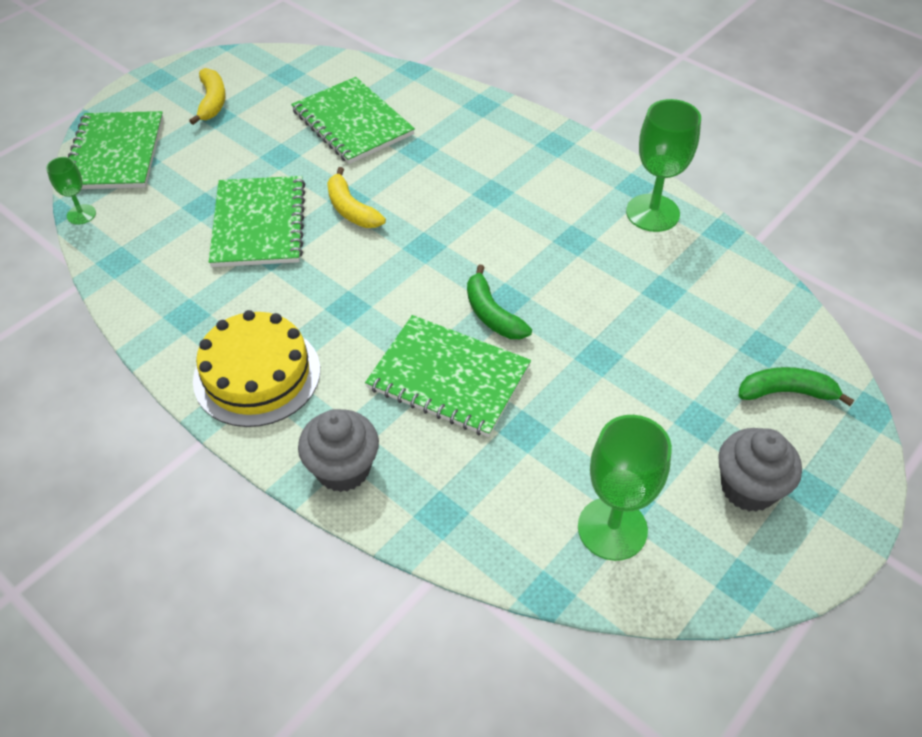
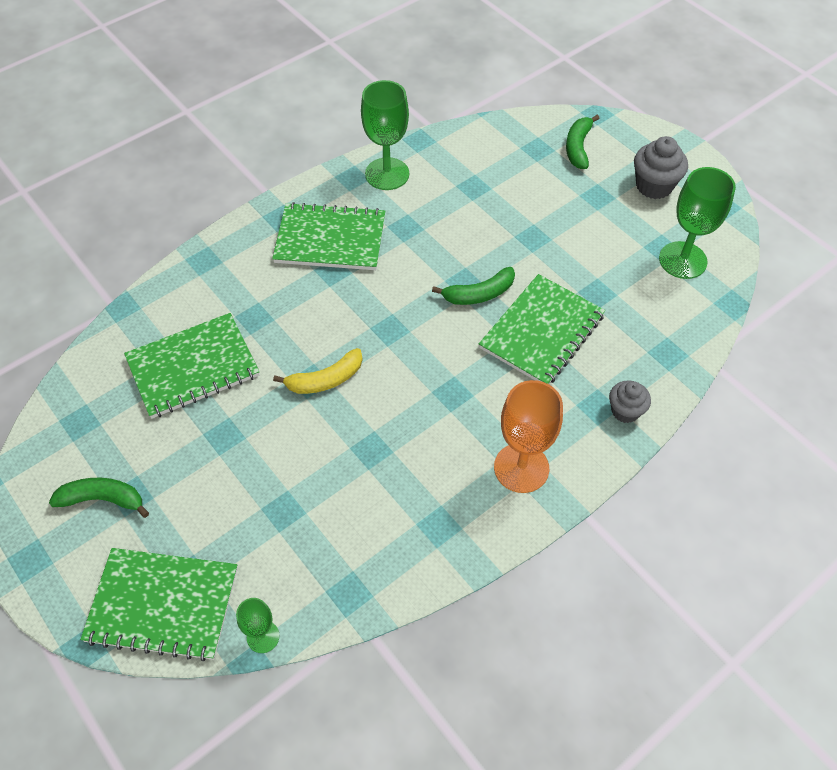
camera: 80 degrees left, 5 degrees up
yellow banana [189,68,226,125] -> green banana [49,478,149,518]
yellow cake [193,310,320,427] -> orange goblet [494,380,563,493]
green notebook [209,176,305,267] -> green notebook moved to [272,202,385,270]
grey cupcake [298,409,379,492] -> grey cupcake [609,381,651,423], size x0.65

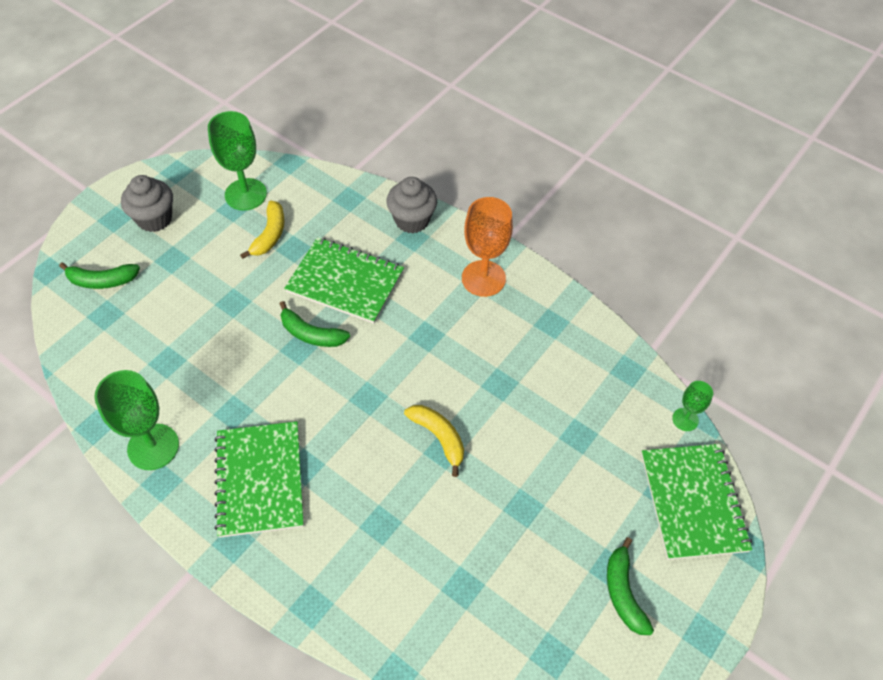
camera: 105 degrees left, 0 degrees up
green notebook [124,313,259,419] -> none
green banana [432,267,515,305] -> green banana turned 150 degrees clockwise [279,301,350,347]
grey cupcake [609,381,651,423] -> grey cupcake [386,177,437,234], size x1.53
none -> yellow banana [240,200,284,259]

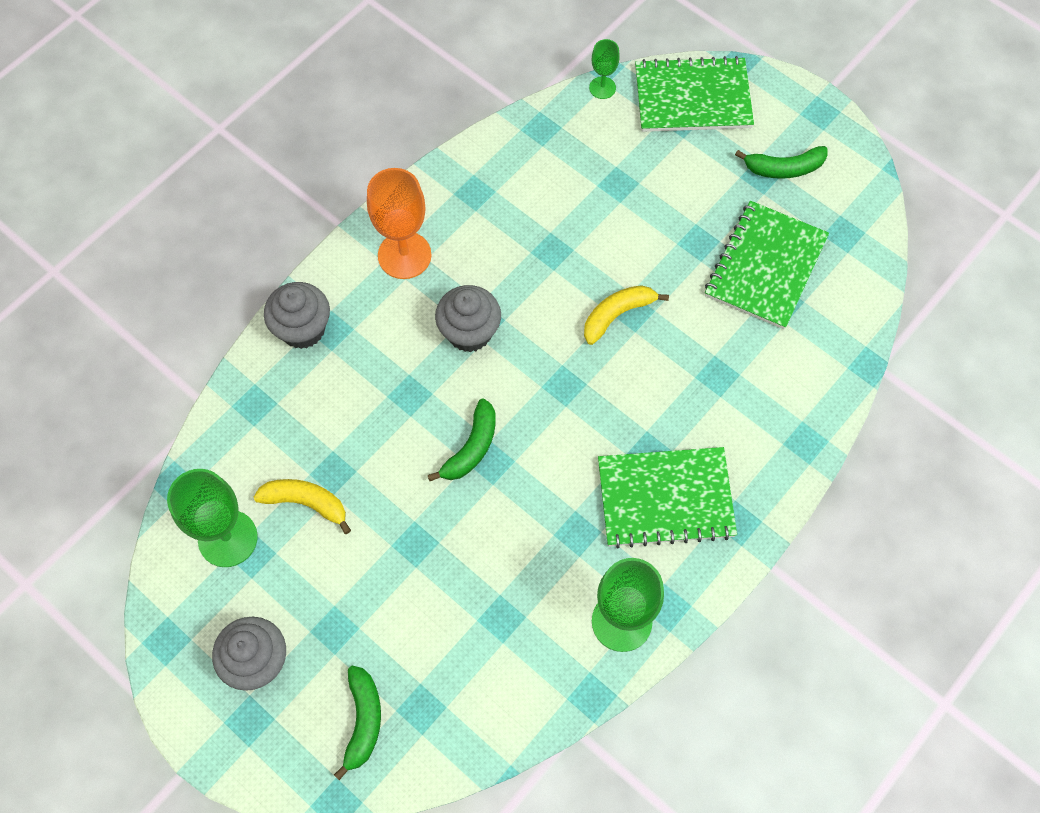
camera: 85 degrees left, 10 degrees up
green notebook [284,237,404,324] -> green notebook moved to [705,201,829,329]
none -> grey cupcake [435,285,501,352]

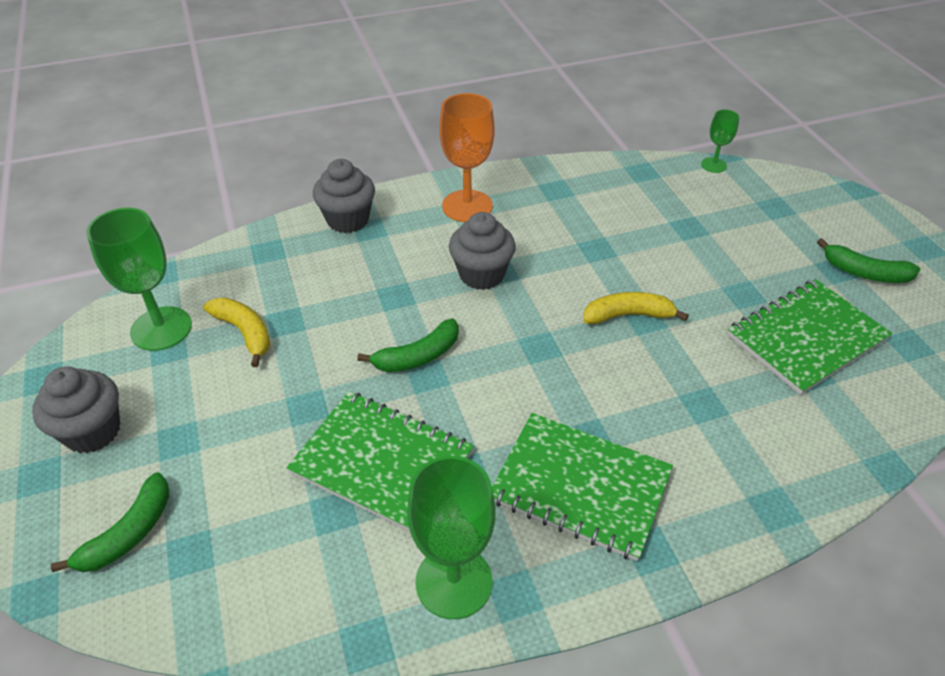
camera: 30 degrees right, 20 degrees down
green notebook [635,56,754,132] -> green notebook moved to [287,391,474,531]

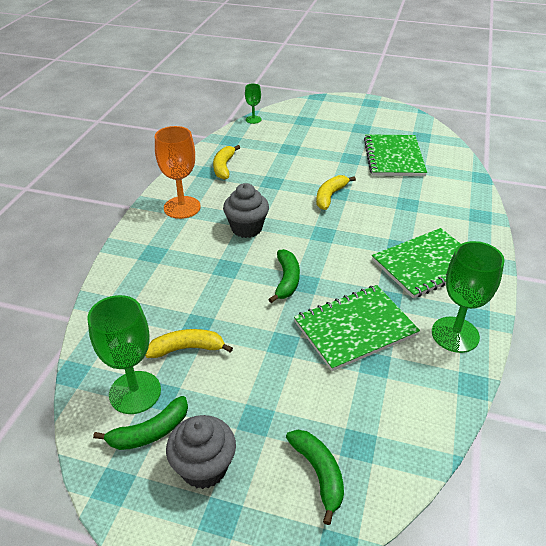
camera: 55 degrees left, 5 degrees down
grey cupcake [313,159,375,233] -> none
green banana [817,238,920,283] -> green banana moved to [93,396,188,450]
none -> yellow banana [213,145,240,180]

